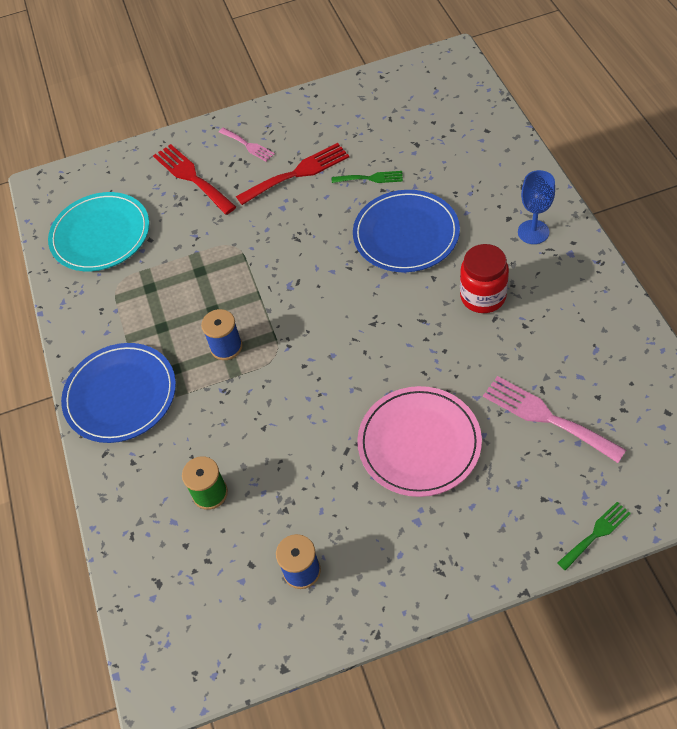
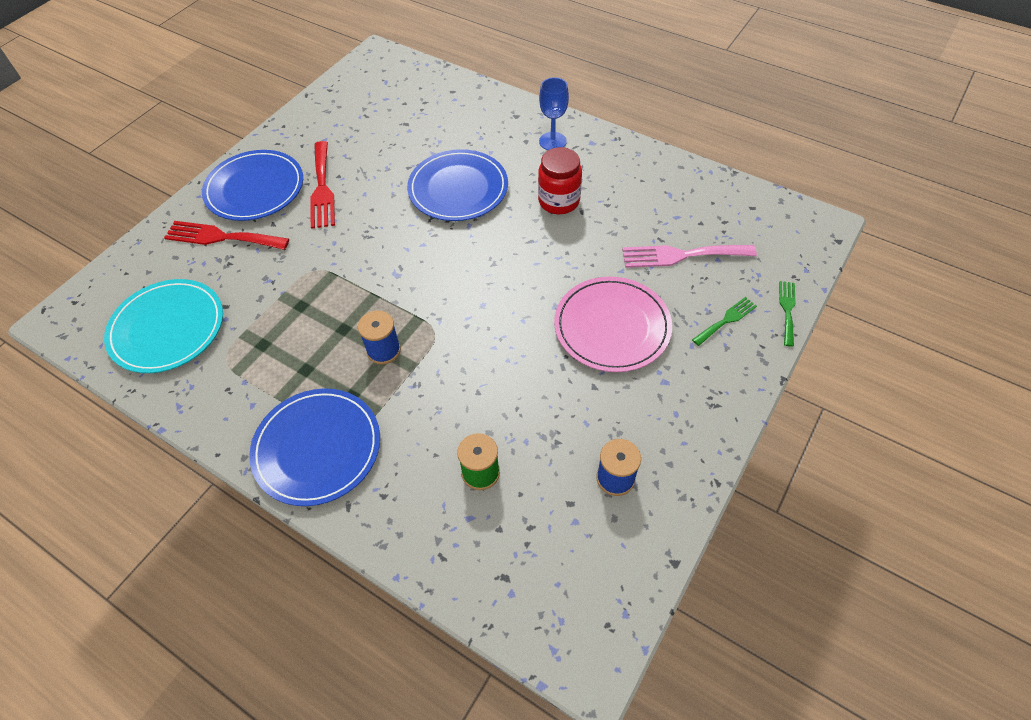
camera: 45 degrees left, 0 degrees up
pink fork [219,128,275,162] -> blue plate [202,150,303,221]
red fork [236,143,349,205] -> red fork turned 150 degrees clockwise [310,141,335,229]
green fork [332,171,403,183] -> green fork moved to [692,297,757,346]

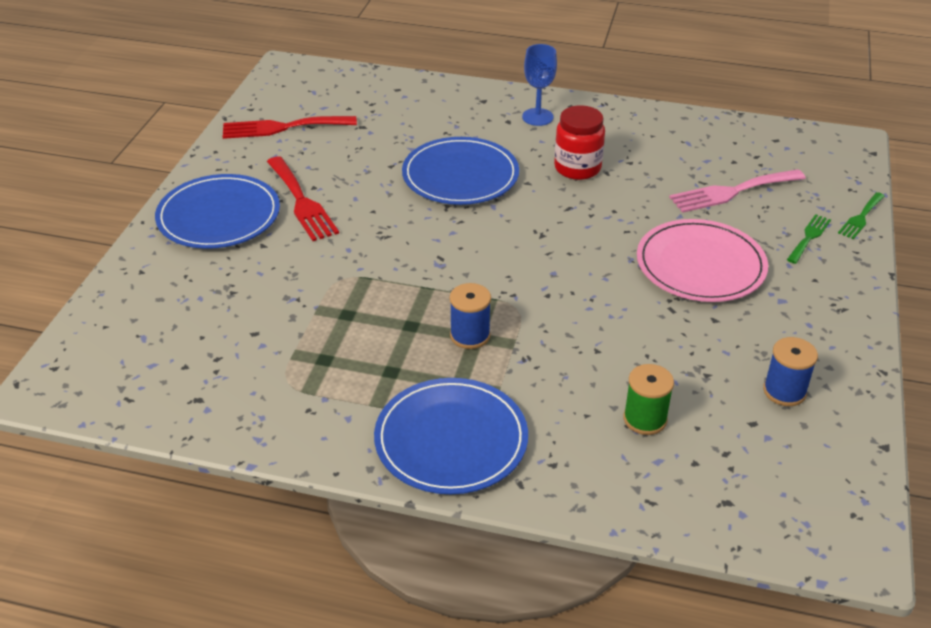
camera: 20 degrees left, 15 degrees down
turquoise plate [104,279,223,373] -> none
red fork [164,221,289,250] -> red fork moved to [223,116,357,139]
green fork [779,281,796,347] -> green fork turned 135 degrees counterclockwise [838,192,885,239]

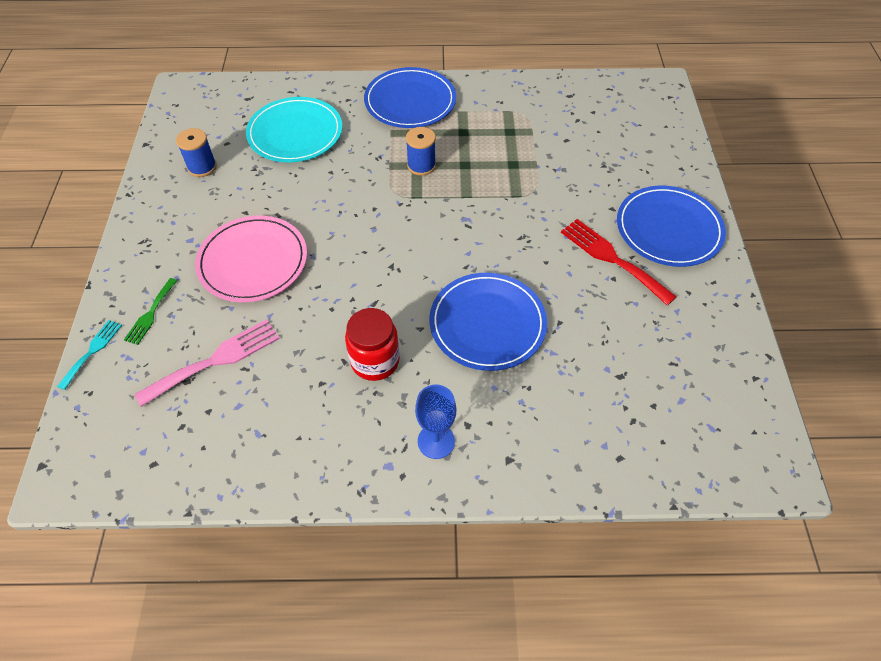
camera: 165 degrees right, 15 degrees up
red fork [223,116,357,139] -> none
green spool [624,364,674,435] -> turquoise plate [246,97,342,162]
green fork [838,192,885,239] -> turquoise fork [57,320,122,390]

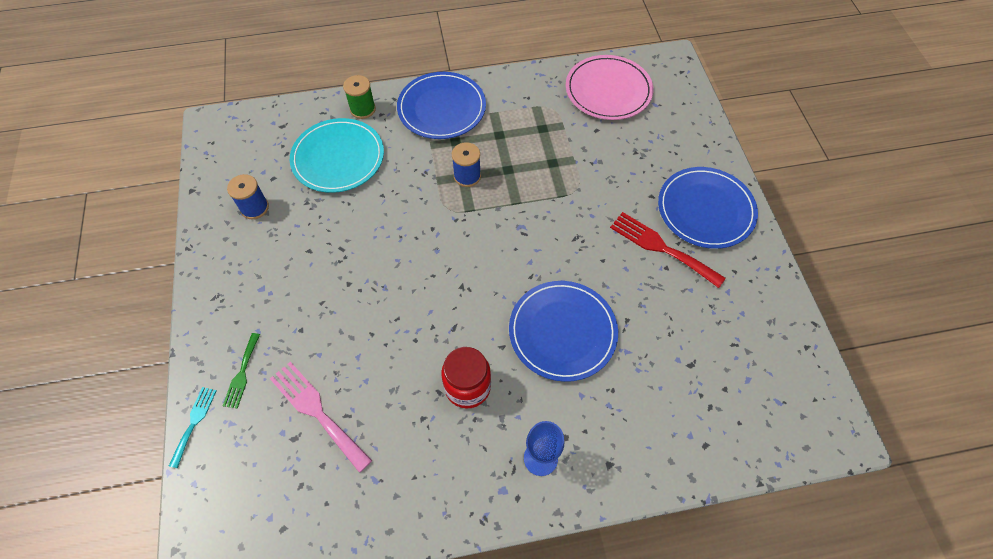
camera: 10 degrees left, 5 degrees up
pink fork [134,319,280,407] -> pink fork turned 90 degrees counterclockwise [270,362,372,473]
pink plate [195,216,307,302] -> pink plate moved to [566,55,653,120]
none -> green spool [343,75,376,119]

